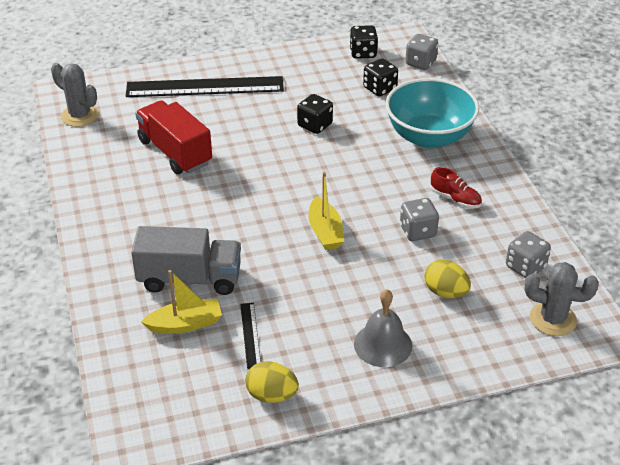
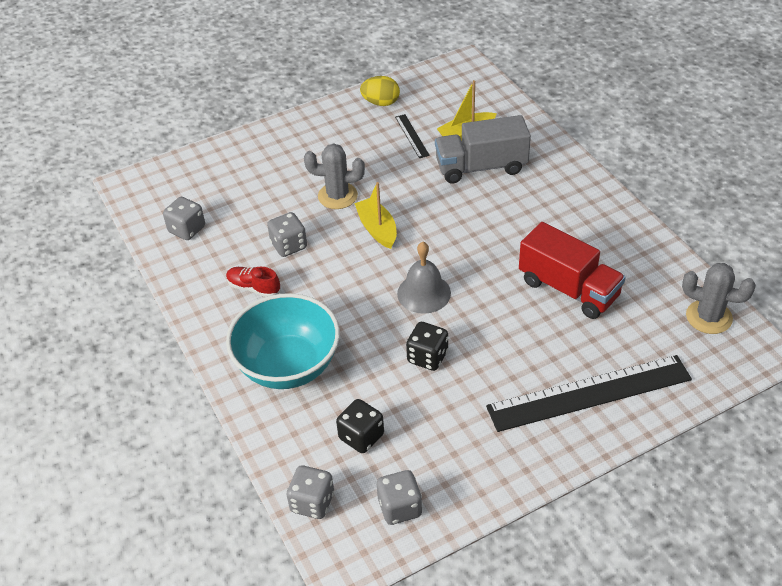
camera: 170 degrees right, 5 degrees up
black dice [349,25,378,59] -> grey dice [377,470,422,525]
grey bell [354,289,412,367] -> grey bell moved to [397,242,451,314]
yellow egg [424,259,471,298] -> none
grey cactus [525,262,599,336] -> grey cactus moved to [304,143,365,209]

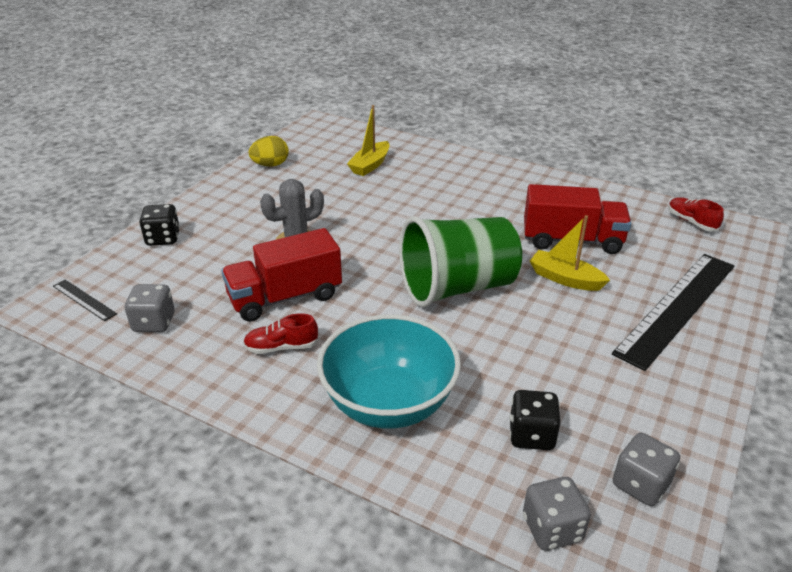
camera: 35 degrees left, 10 degrees down
grey dice [267,212,307,257] -> red truck [221,228,342,322]
yellow boat [354,182,397,249] -> yellow boat moved to [530,215,610,291]
black ruler [395,114,430,158] -> black ruler moved to [53,280,117,321]
grey bell [397,242,451,314] -> green cup [399,216,522,307]
black dice [406,322,448,371] -> black dice moved to [139,204,180,246]
grey truck [435,115,531,183] -> none
grey cactus [682,263,756,334] -> red shoe [668,197,724,231]

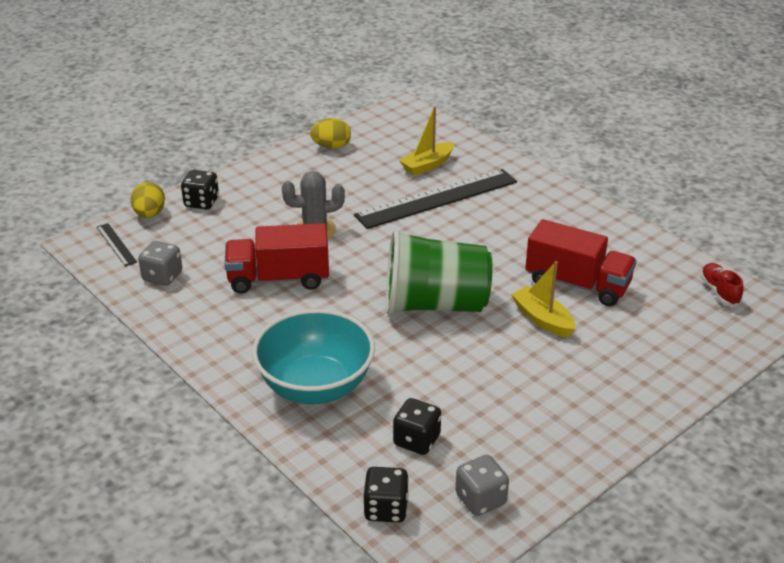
camera: 20 degrees right, 0 degrees up
red shoe [243,313,319,354] -> none
grey dice [523,477,591,550] -> black dice [363,467,409,523]
black ruler [612,254,734,371] -> black ruler moved to [354,169,517,229]
none -> yellow egg [131,182,165,218]

